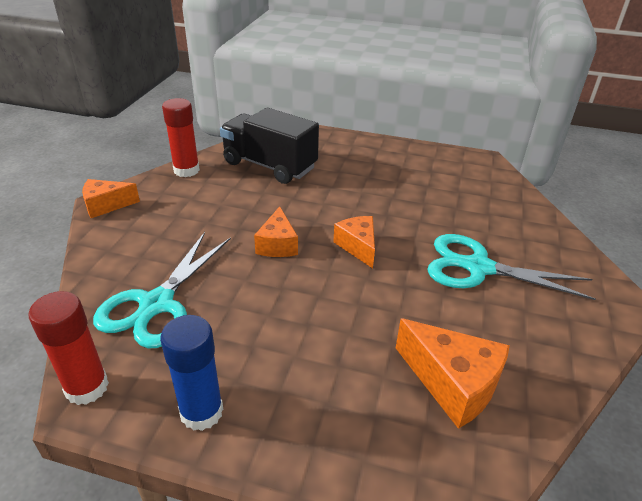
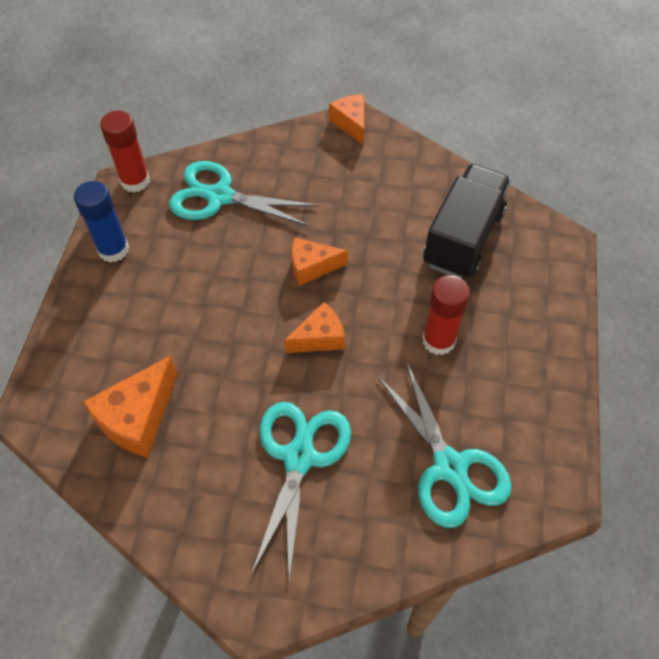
camera: 85 degrees right, 20 degrees up
red glue stick [162,98,200,177] -> red glue stick moved to [422,275,470,355]
none -> turquoise scissors [377,361,512,528]

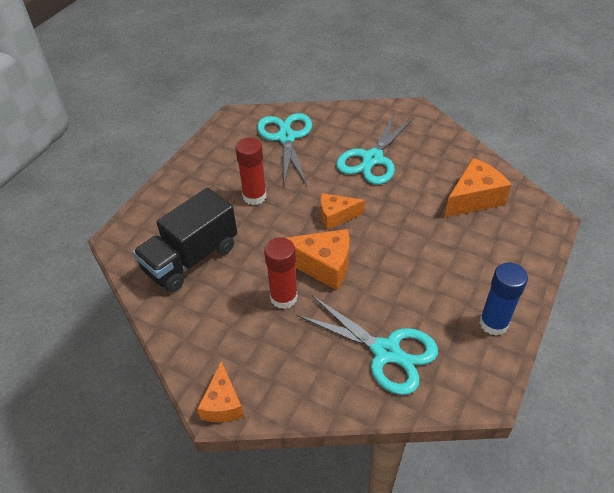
camera: 160 degrees left, 10 degrees down
red glue stick [100,111,150,193] -> red glue stick moved to [264,237,298,309]
orange cheese [291,237,348,286] -> orange cheese [287,229,349,290], size x1.51

